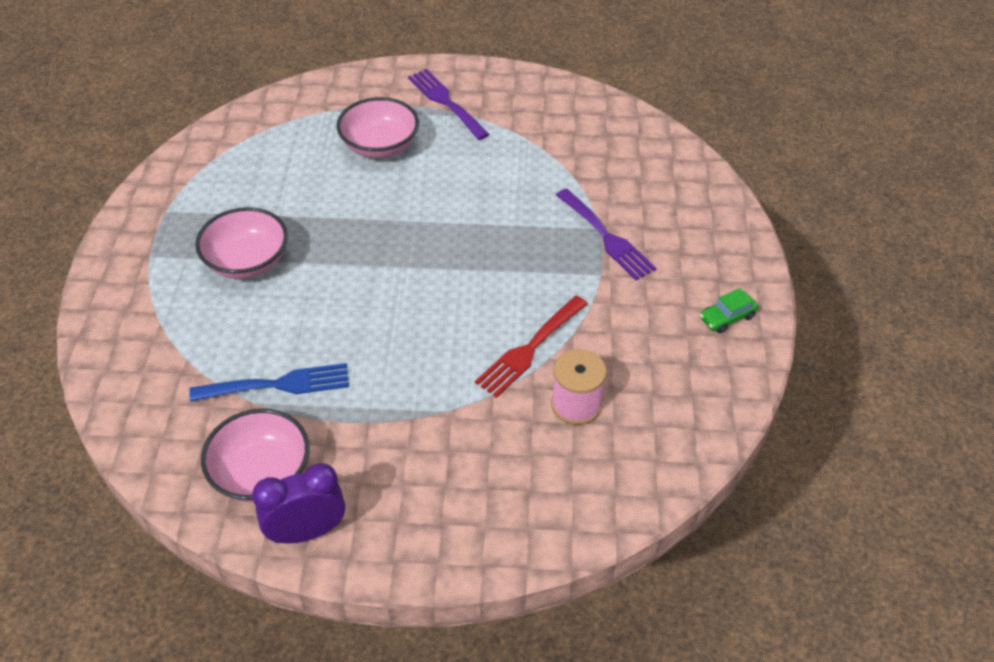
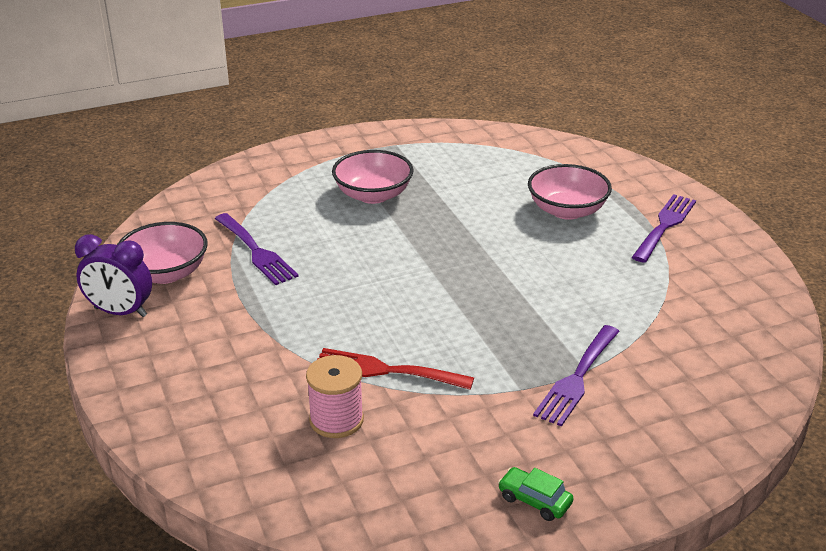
camera: 65 degrees right, 15 degrees down
blue fork [189,363,349,402] -> purple fork [215,213,299,285]
purple clock [252,463,345,544] -> purple clock turned 150 degrees clockwise [75,234,152,317]

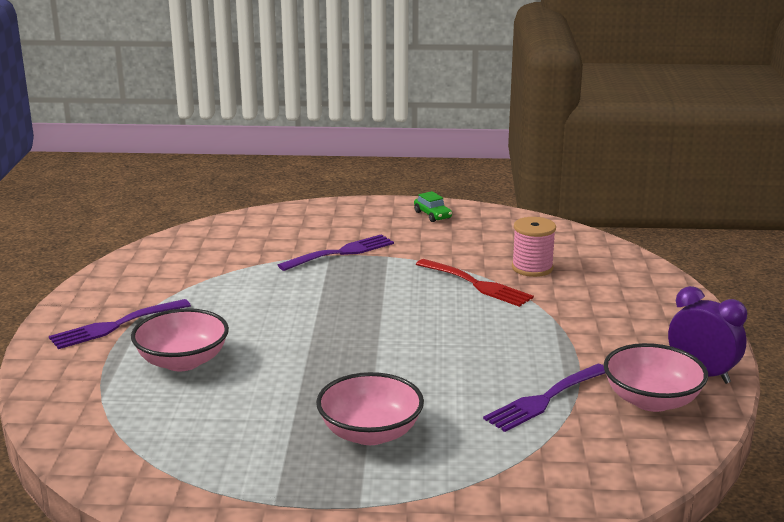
camera: 155 degrees left, 10 degrees down
purple fork [215,213,299,285] -> purple fork turned 120 degrees counterclockwise [483,364,605,432]

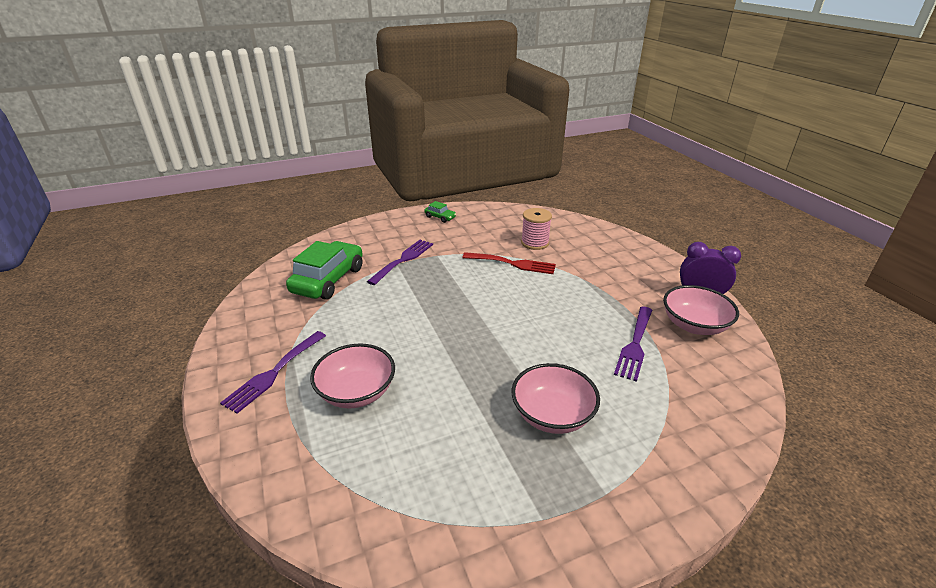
camera: 25 degrees left, 10 degrees up
none -> green car [286,241,363,300]

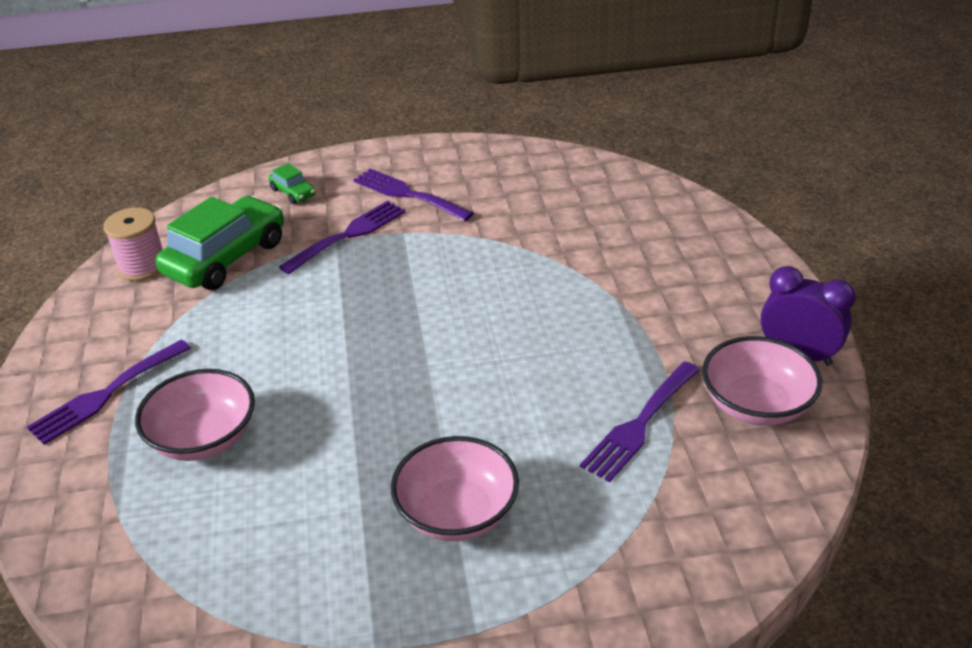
camera: 15 degrees right, 5 degrees up
green car [425,201,456,223] -> green car moved to [268,163,316,204]
red fork [462,252,556,274] -> none
pink spool [521,208,552,250] -> pink spool moved to [104,207,163,281]
none -> purple fork [353,169,474,221]

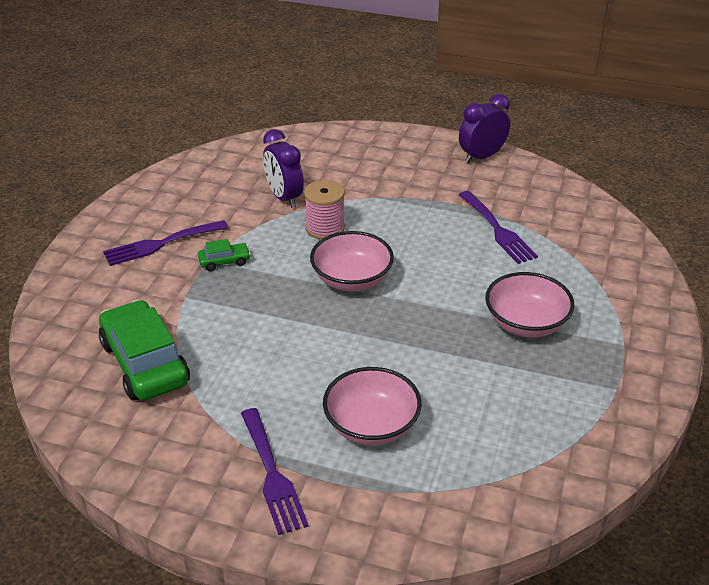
camera: 65 degrees left, 0 degrees up
pink spool [104,207,163,281] -> pink spool moved to [304,180,345,239]
green car [268,163,316,204] -> green car moved to [198,239,251,271]
purple fork [279,201,405,274] -> none
pink bowl [702,336,822,426] -> pink bowl moved to [310,231,394,291]
none -> purple clock [263,129,304,208]

